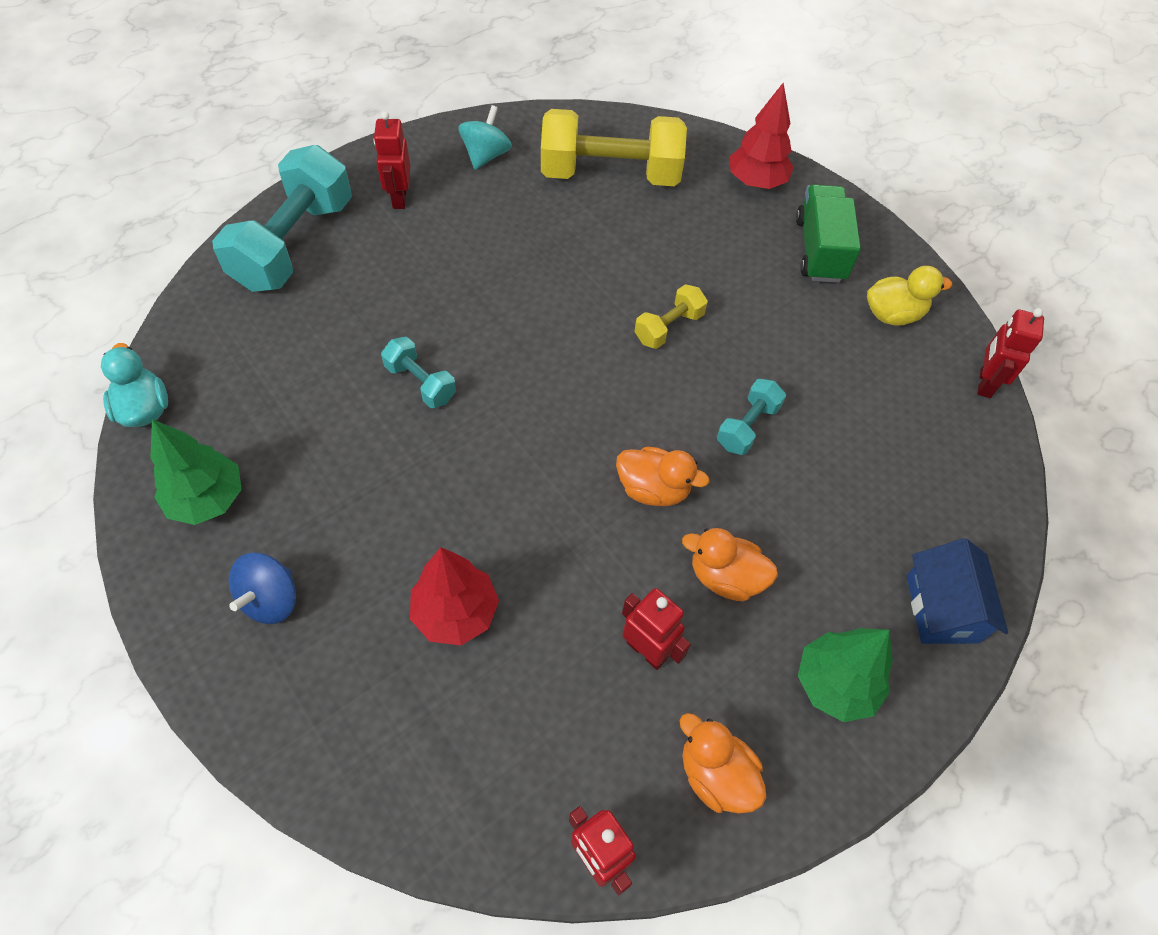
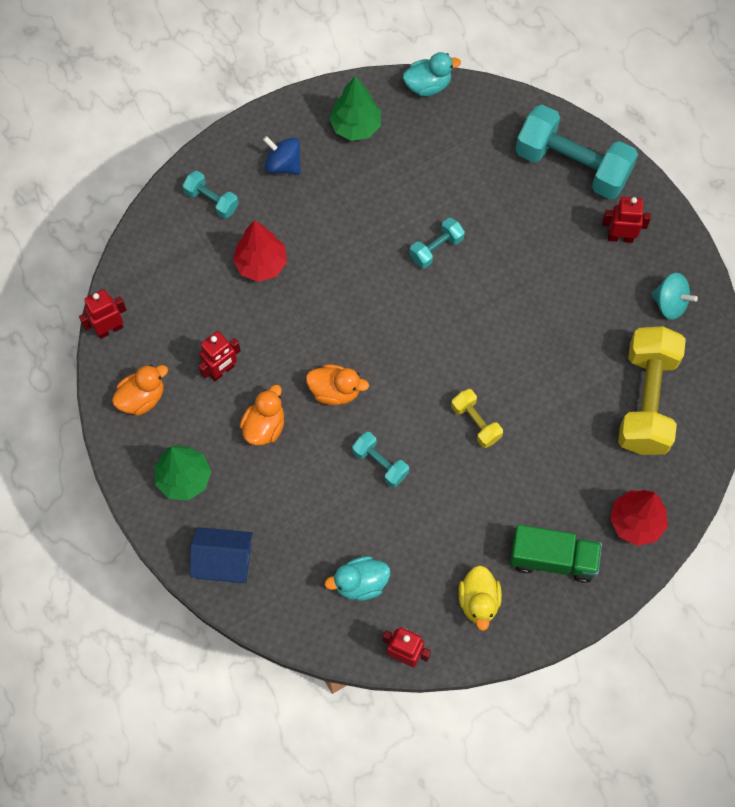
camera: 100 degrees right, 10 degrees up
orange duck [616,447,709,506] -> orange duck turned 105 degrees counterclockwise [306,364,369,405]
none -> turquoise dumbbell [182,171,238,219]
none -> turquoise duck [325,556,390,601]

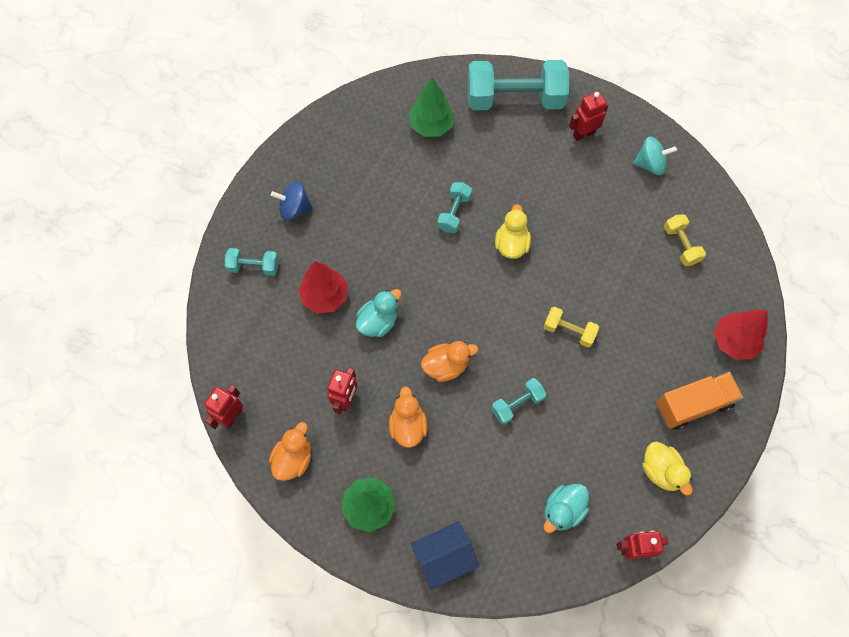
camera: 30 degrees left, 0 degrees up
green tree [329,76,381,141] -> green tree moved to [409,77,454,137]
turquoise dumbbell [352,432,409,488] -> turquoise dumbbell turned 45 degrees counterclockwise [491,378,546,425]
turquoise duck [403,52,461,97] -> turquoise duck moved to [356,289,401,337]
green truck [510,525,602,583] -> orange truck [657,372,743,430]
yellow dumbbell [618,326,686,455] -> yellow dumbbell [664,214,706,266], size x0.48
none -> yellow duck [495,204,531,259]

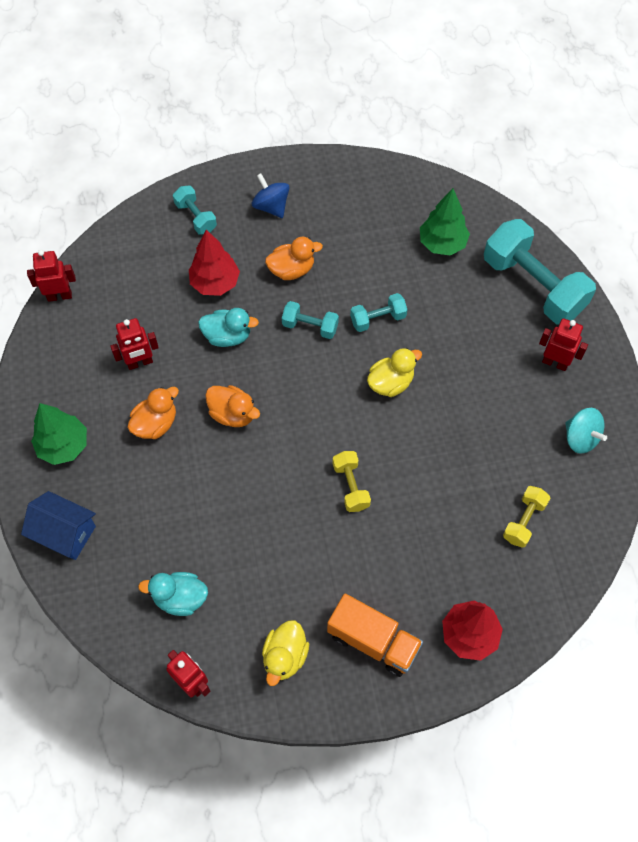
camera: 50 degrees right, 5 degrees down
orange duck [269,422,311,481] -> orange duck moved to [265,237,323,280]
turquoise dumbbell [491,378,546,425] -> turquoise dumbbell moved to [282,301,339,339]

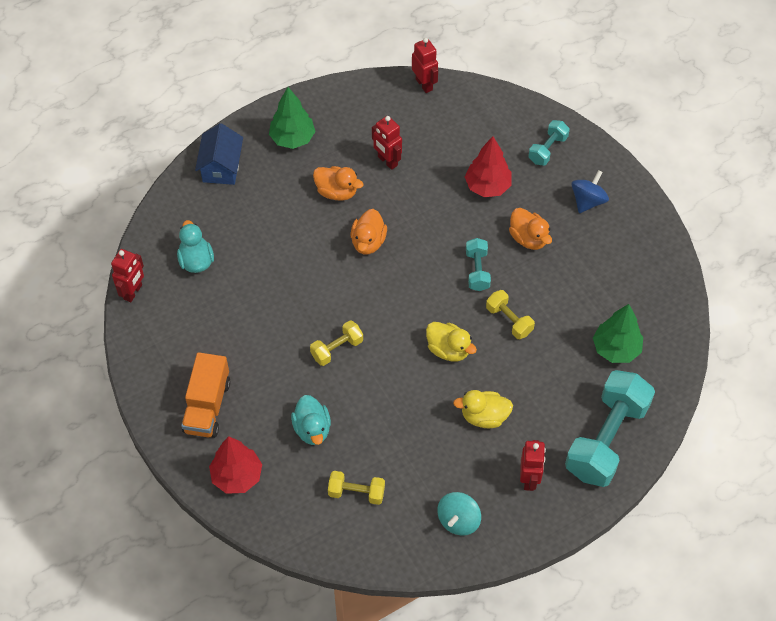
camera: 70 degrees right, 5 degrees down
turquoise duck [198,308,259,347] -> turquoise duck moved to [291,395,331,445]
yellow duck [262,620,309,686] -> yellow duck moved to [453,390,513,428]
turquoise dumbbell [350,293,407,332] -> yellow dumbbell [486,290,535,339]

